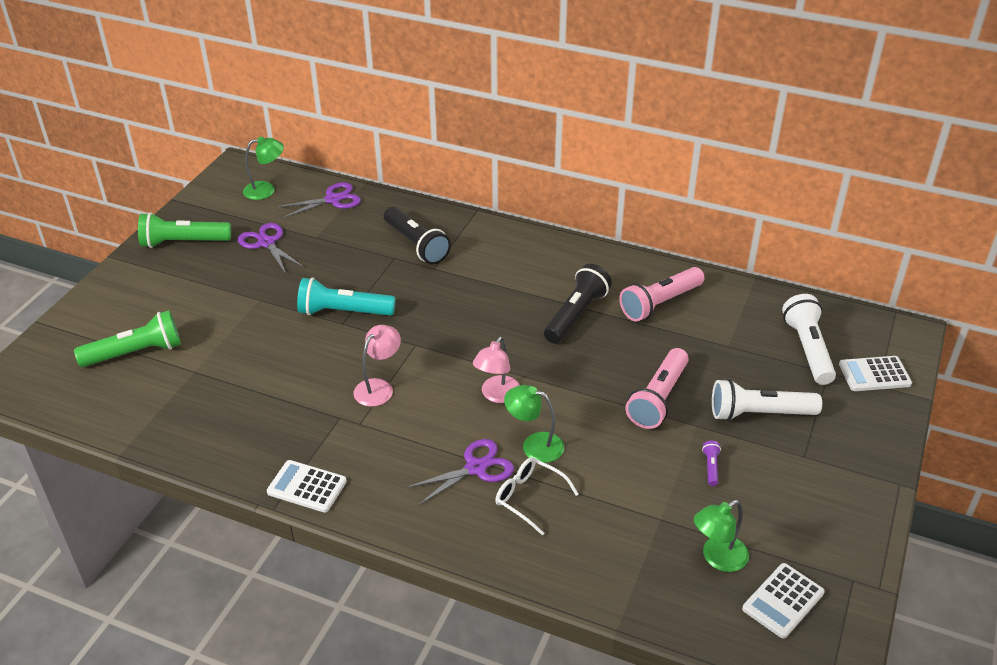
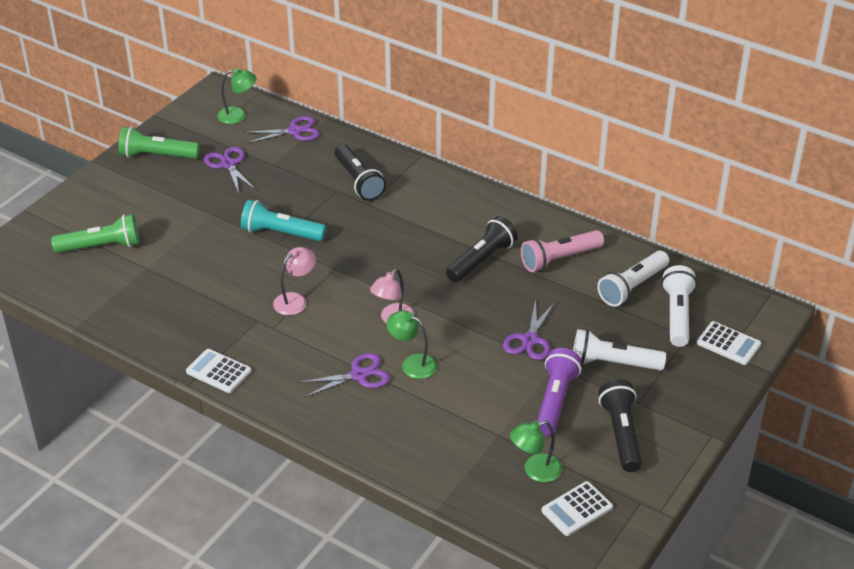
camera: 10 degrees right, 0 degrees up
white glasses [495,457,579,535] -> none
pink flashlight [626,348,689,429] -> purple scissors [503,300,555,360]
purple flashlight [702,441,721,486] -> purple flashlight [537,348,582,436], size x2.34
white calculator [839,356,912,391] -> white calculator turned 150 degrees counterclockwise [697,321,761,365]
none -> white flashlight [597,251,669,307]
none -> black flashlight [599,380,642,472]

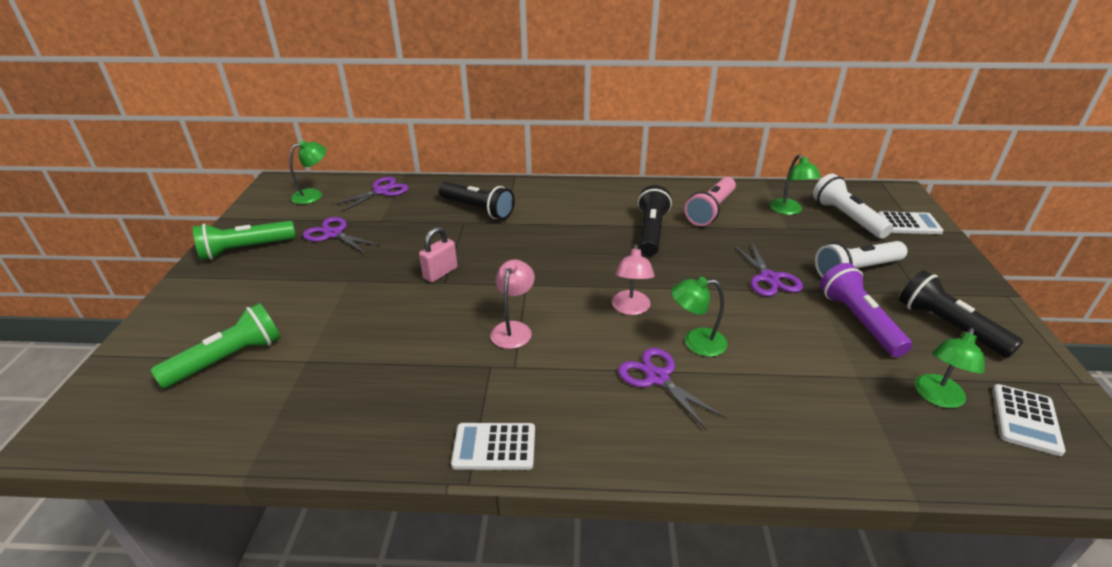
camera: 30 degrees left, 5 degrees down
turquoise flashlight [241,200,326,241] -> pink padlock [419,227,458,283]
purple scissors [298,353,390,398] -> purple scissors turned 75 degrees counterclockwise [618,348,726,430]
white flashlight [597,251,669,307] -> green lamp [770,154,821,215]

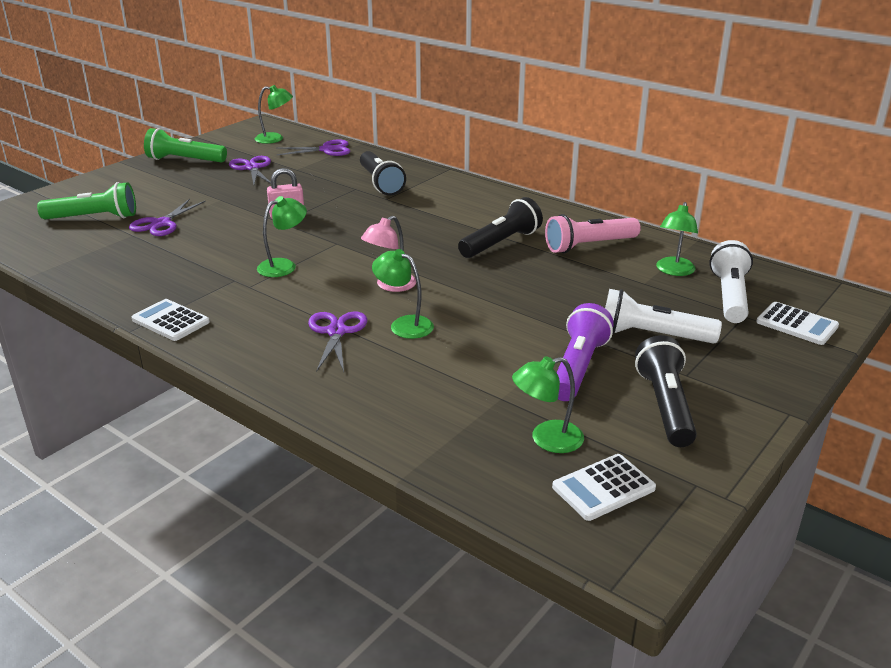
camera: 35 degrees right, 5 degrees down
pink lamp [490,260,535,349] -> green lamp [257,196,307,277]
purple scissors [732,241,803,297] -> purple scissors moved to [129,199,206,236]

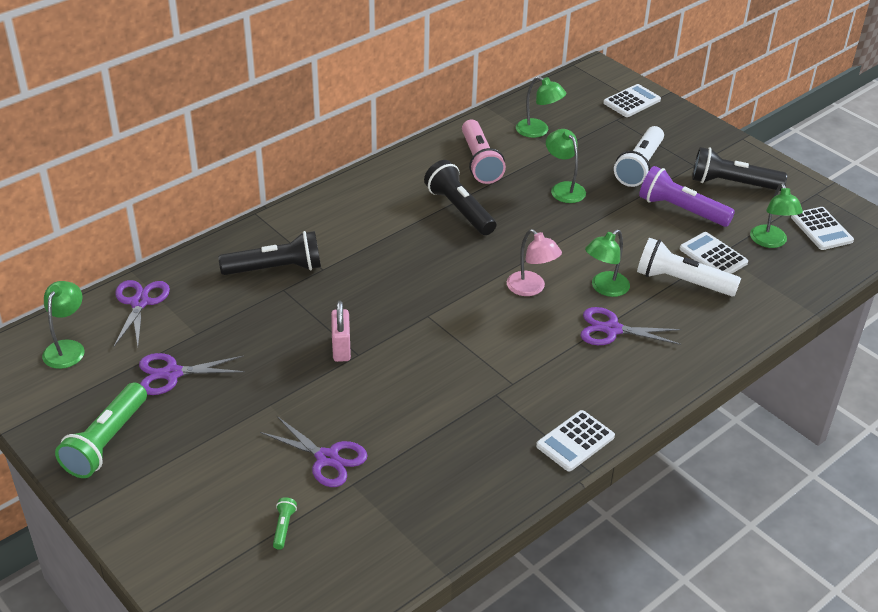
camera: 80 degrees left, 10 degrees up
green flashlight [37,182,136,219] -> green flashlight [273,497,297,550], size x0.43
green lamp [257,196,307,277] -> green lamp moved to [546,129,586,203]
white flashlight [709,240,753,323] -> white flashlight moved to [637,238,741,296]
none -> white calculator [680,232,748,274]

